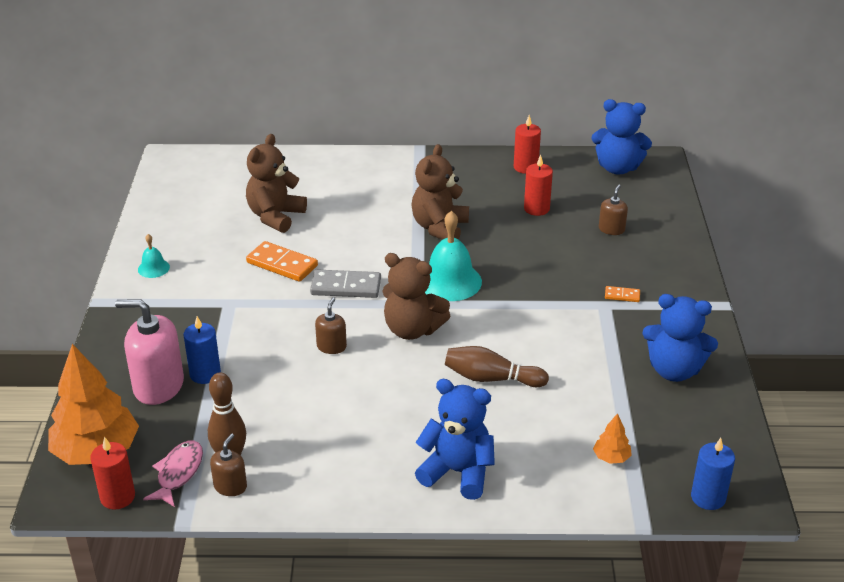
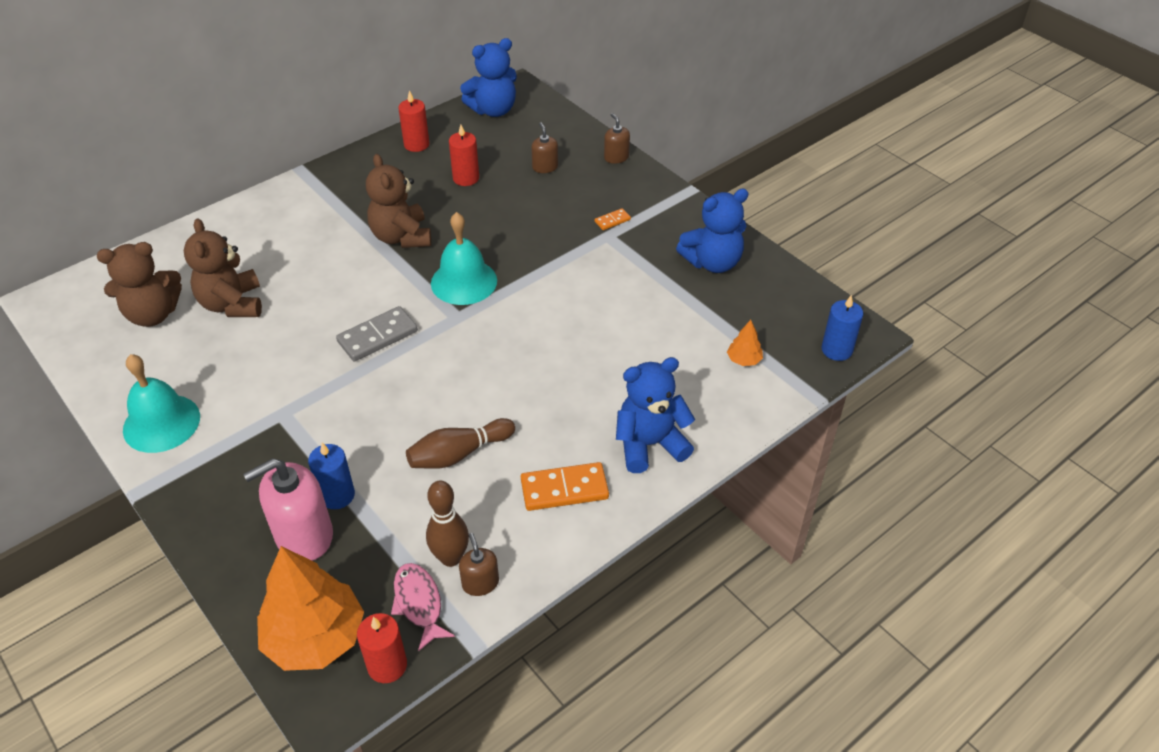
camera: 40 degrees left, 10 degrees up
turquoise bell [138,234,170,278] -> turquoise bell [123,354,200,453], size x1.99
orange domino [246,241,318,282] -> orange domino moved to [521,462,609,511]
brown soap dispenser [315,298,347,354] -> brown soap dispenser moved to [604,113,630,164]
brown teddy bear [382,253,450,340] -> brown teddy bear moved to [97,242,182,327]
brown bowling pin [445,346,549,387] -> brown bowling pin moved to [406,418,515,469]

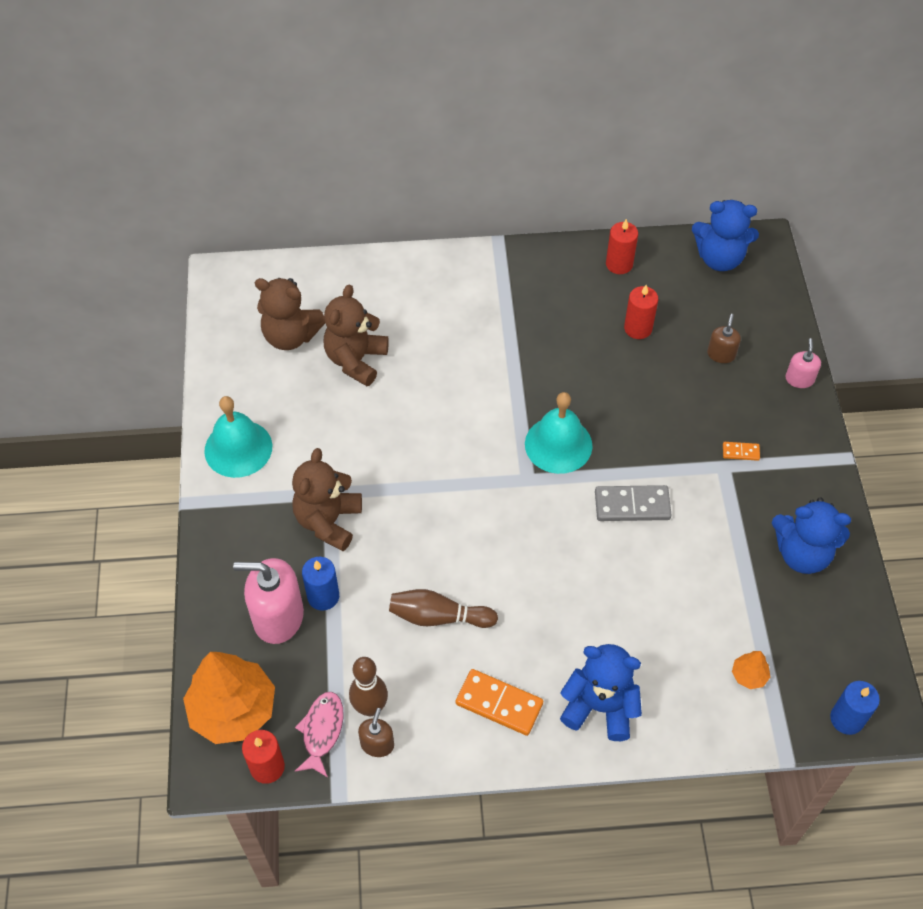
camera: 35 degrees right, 10 degrees up
grey domino [336,306,418,362] -> grey domino moved to [595,485,672,521]
brown teddy bear [366,154,431,248] -> brown teddy bear moved to [292,448,362,551]
brown soap dispenser [604,113,630,164] -> pink soap dispenser [785,338,821,388]

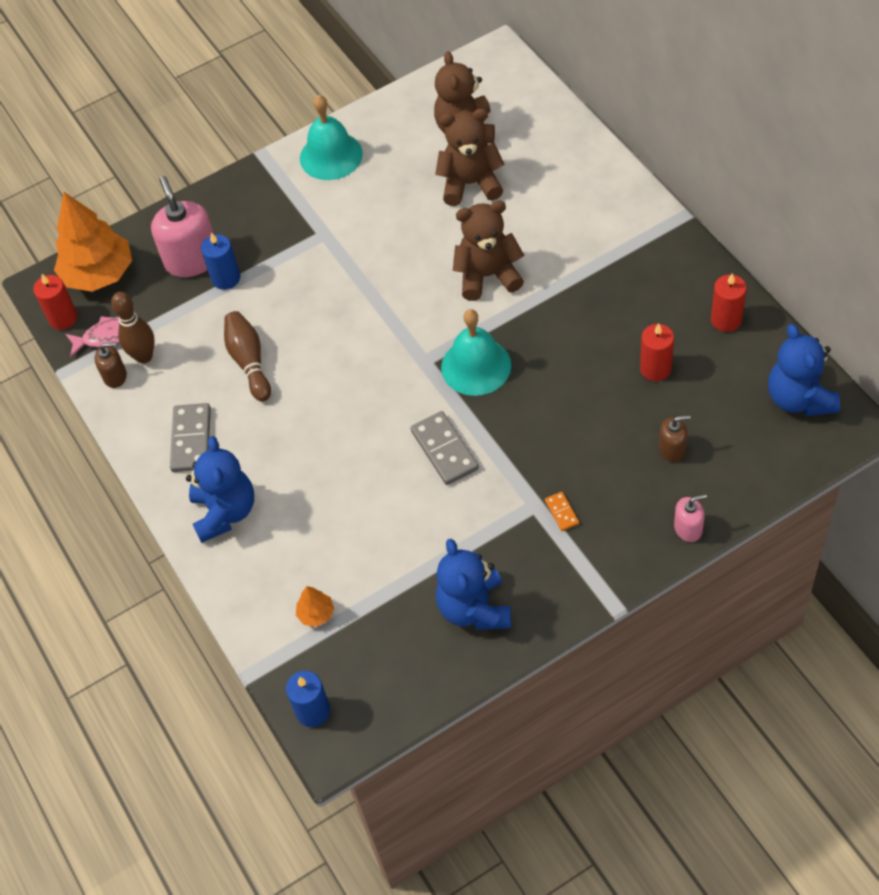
camera: 70 degrees right, 0 degrees up
brown teddy bear [292,448,362,551] -> brown teddy bear moved to [453,201,524,301]
orange domino [456,669,543,736] -> grey domino [170,403,211,472]

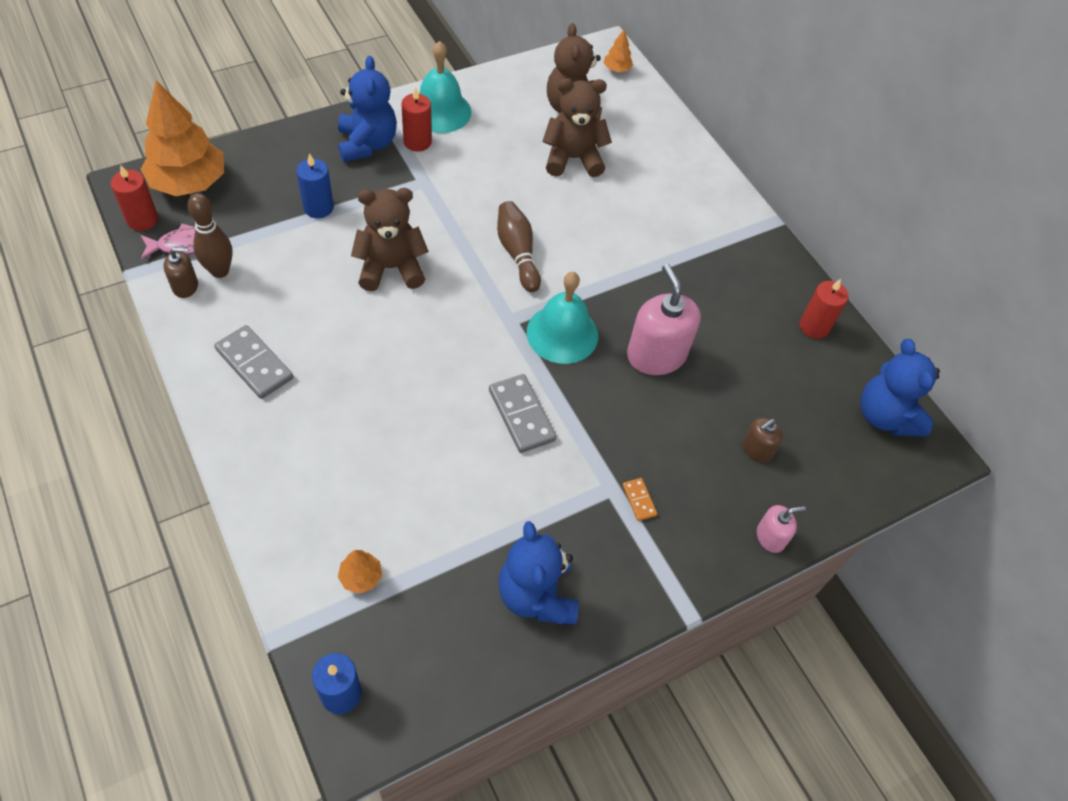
camera: 10 degrees left, 0 degrees up
pink soap dispenser [151,176,214,277] -> pink soap dispenser moved to [627,264,701,375]
grey domino [170,403,211,472] -> grey domino turned 45 degrees counterclockwise [214,325,293,399]
blue teddy bear [186,436,254,543] -> blue teddy bear moved to [338,56,397,162]
brown bowling pin [224,311,271,402] -> brown bowling pin moved to [497,201,541,292]
brown teddy bear [453,201,524,301] -> brown teddy bear moved to [351,188,429,291]
red candle [640,324,674,381] -> red candle moved to [401,87,432,152]
brown soap dispenser [659,415,691,462] -> brown soap dispenser turned 150 degrees clockwise [743,418,783,463]
none -> orange tree [604,29,633,72]

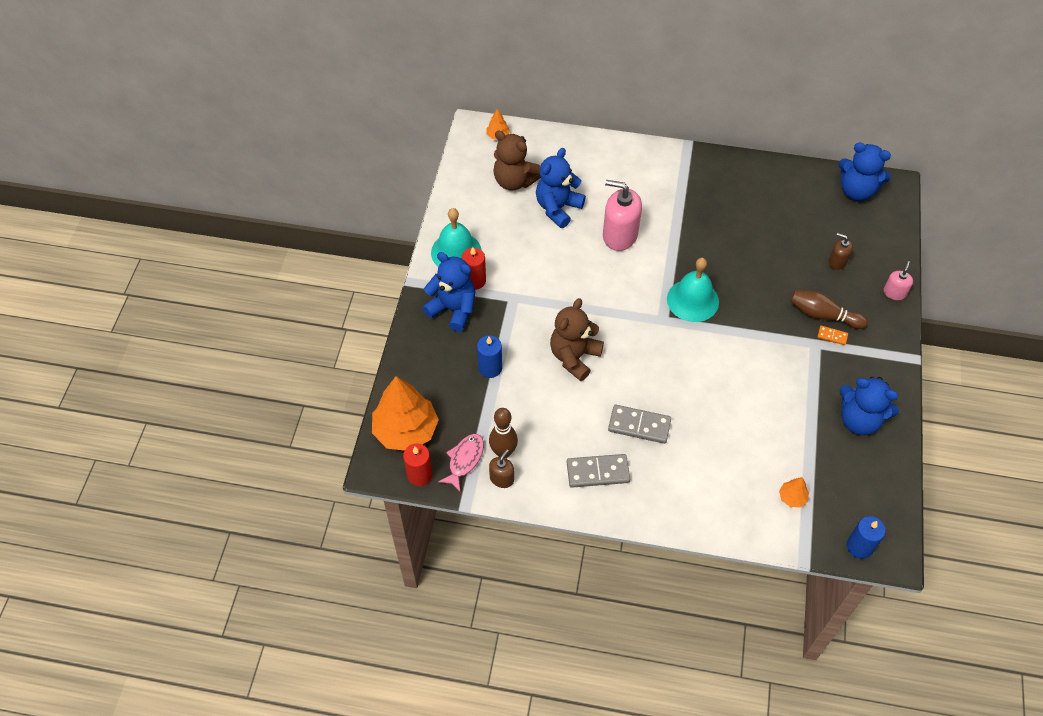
camera: 45 degrees left, 0 degrees up
grey domino [489,374,557,453] -> grey domino moved to [608,405,671,444]
brown bowling pin [497,201,541,292] -> brown bowling pin moved to [790,290,868,329]
brown teddy bear [542,78,612,177] -> blue teddy bear [536,148,586,228]
pink soap dispenser [627,264,701,375] -> pink soap dispenser moved to [603,180,642,251]
brown soap dispenser [743,418,783,463] -> brown soap dispenser turned 120 degrees clockwise [829,233,853,270]
red candle [799,279,849,339] -> none

